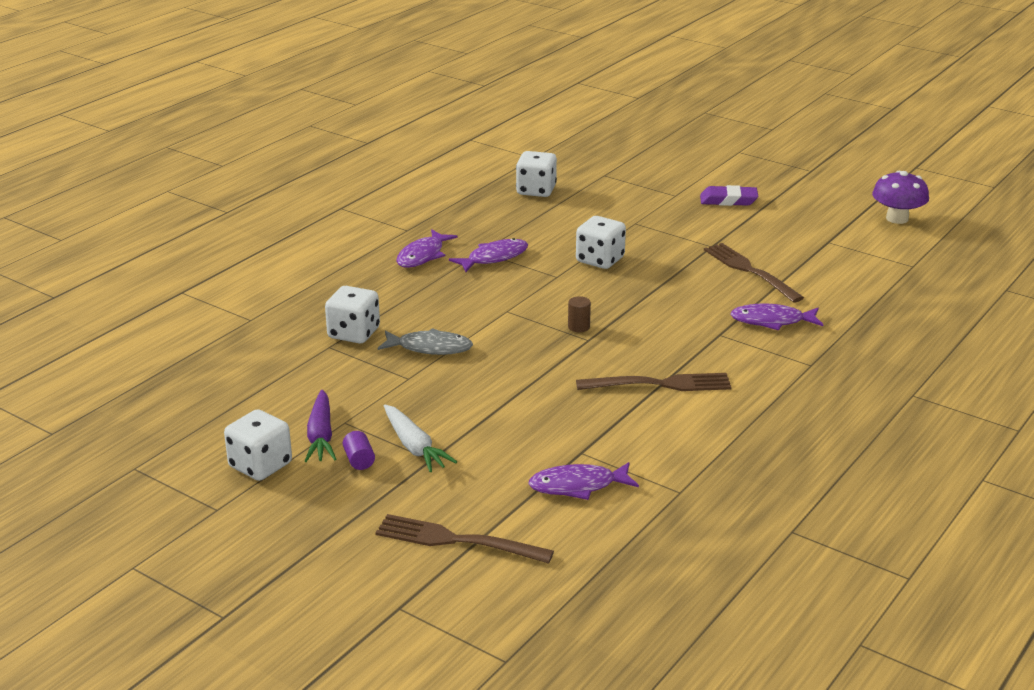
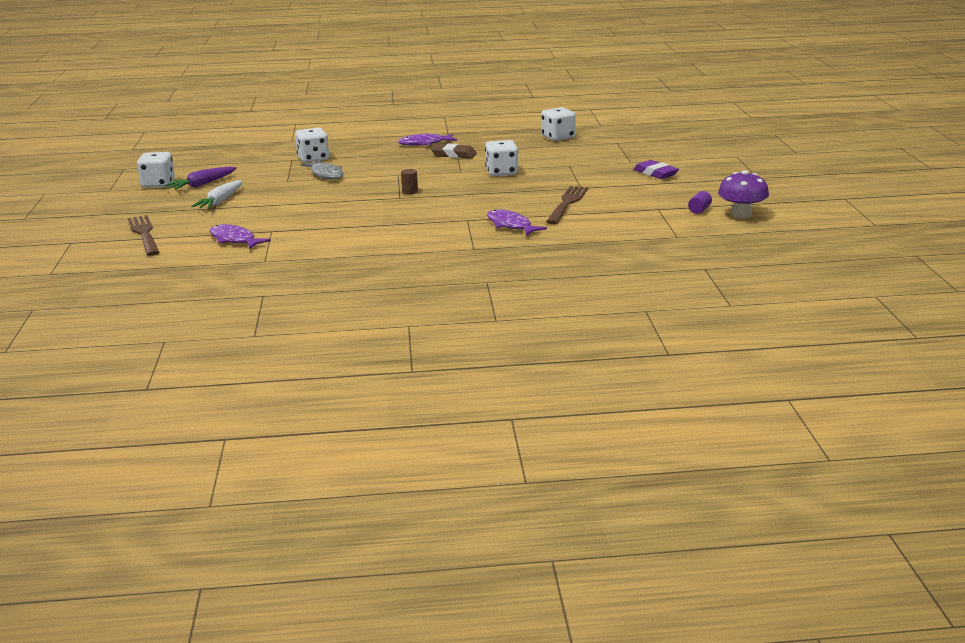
camera: 50 degrees right, 5 degrees down
purple cylinder [343,431,375,470] -> purple cylinder moved to [688,191,712,214]
purple fish [449,238,528,272] -> brown eraser [431,143,477,159]
brown fork [576,373,732,391] -> none

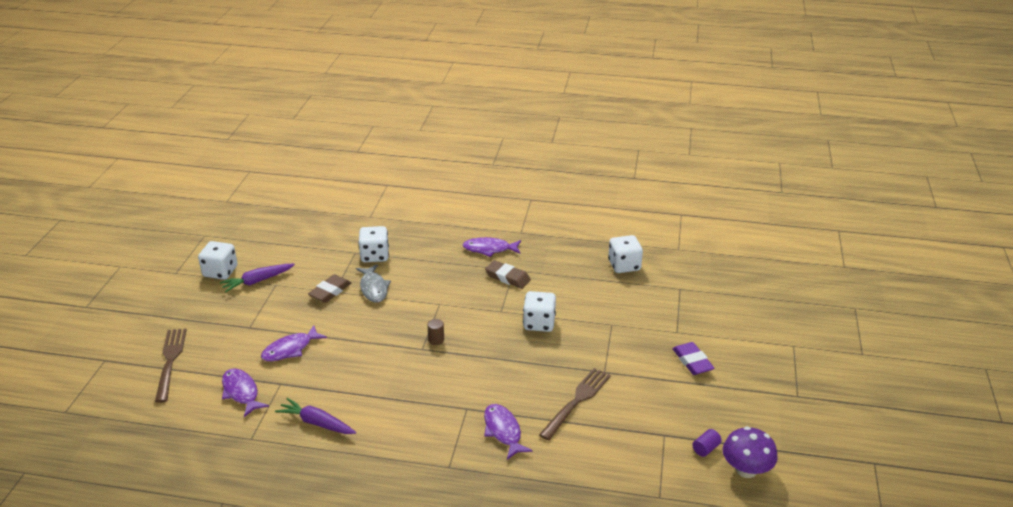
camera: 15 degrees right, 10 degrees up
white carrot [191,180,242,209] -> none
none -> purple fish [261,325,327,361]
none -> purple carrot [275,398,356,434]
none -> brown eraser [308,274,351,303]

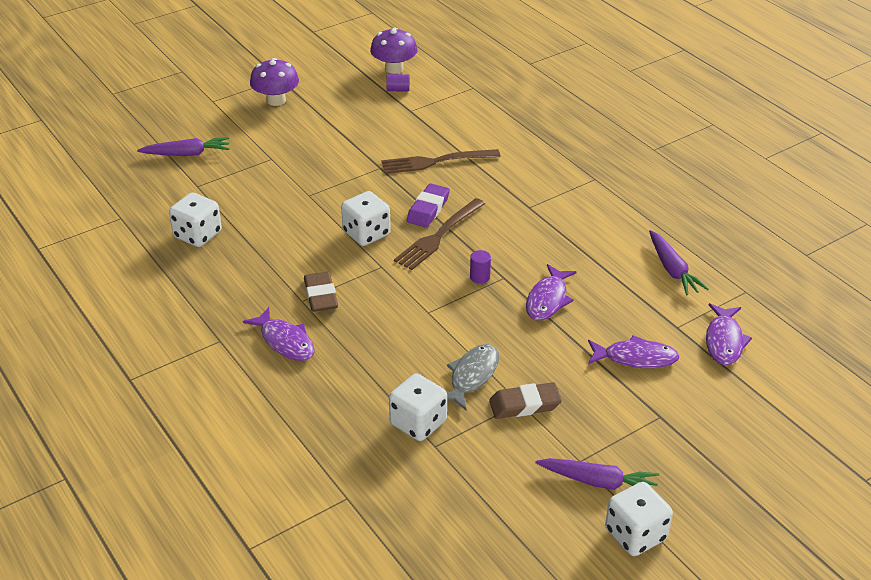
camera: 135 degrees left, 5 degrees up
brown fork [155,328,187,403] -> brown fork moved to [394,198,485,270]
brown cylinder [427,319,444,345] -> purple cylinder [470,250,491,284]
purple fish [484,404,533,460] -> purple fish moved to [526,264,577,321]
purple eraser [672,342,714,375] -> purple eraser moved to [407,183,450,228]
none -> purple carrot [137,137,230,156]
none -> purple mushroom [250,58,299,106]

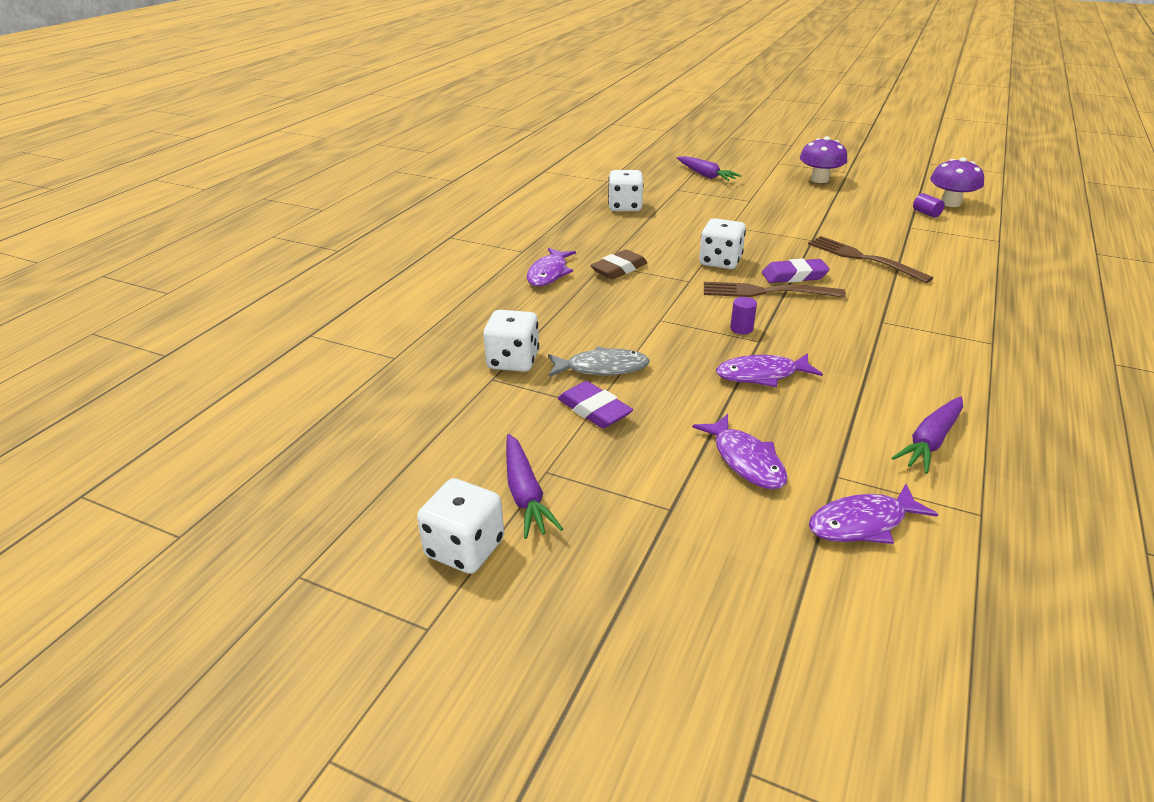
camera: 60 degrees right, 5 degrees down
brown eraser [489,382,562,419] -> purple eraser [558,381,633,428]

